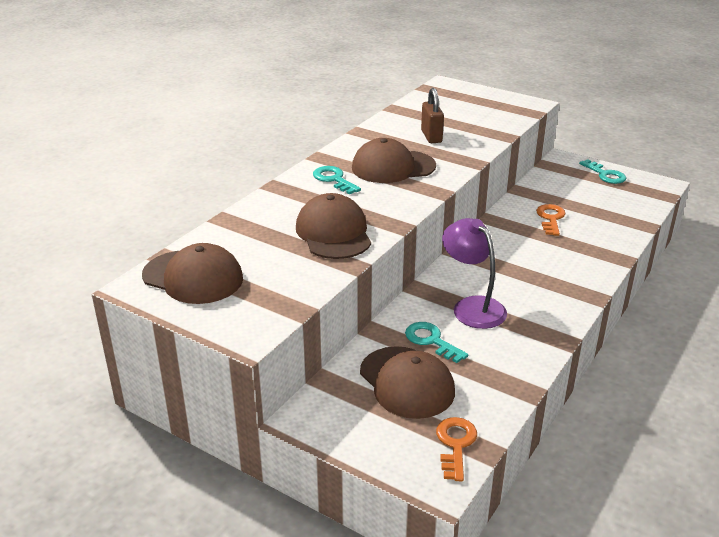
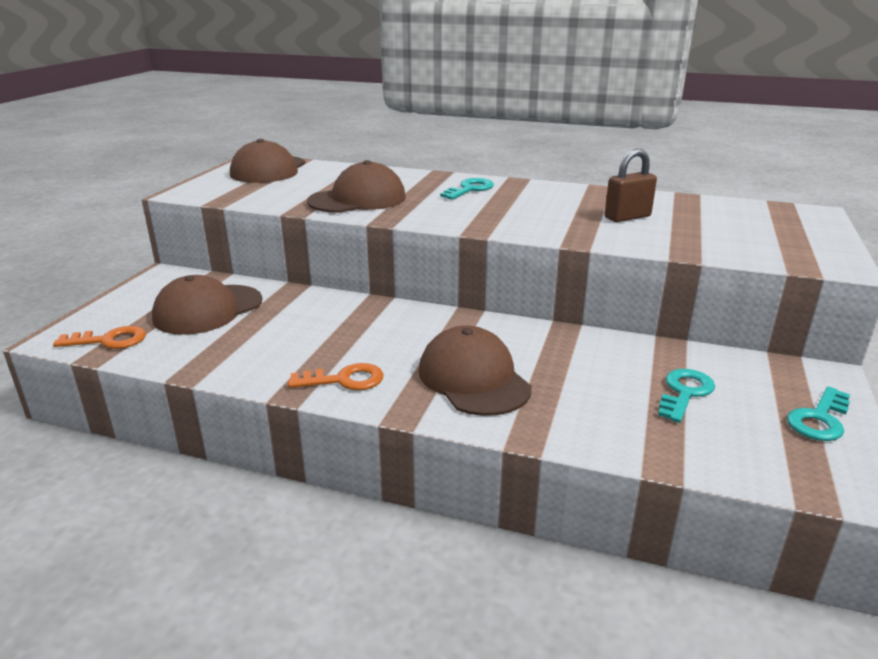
camera: 75 degrees right, 5 degrees down
brown cap [352,138,436,183] -> brown cap moved to [419,325,532,416]
turquoise key [405,322,468,363] -> turquoise key moved to [658,369,715,423]
purple lamp [442,218,507,329] -> none
orange key [536,204,566,236] -> orange key moved to [288,363,383,390]

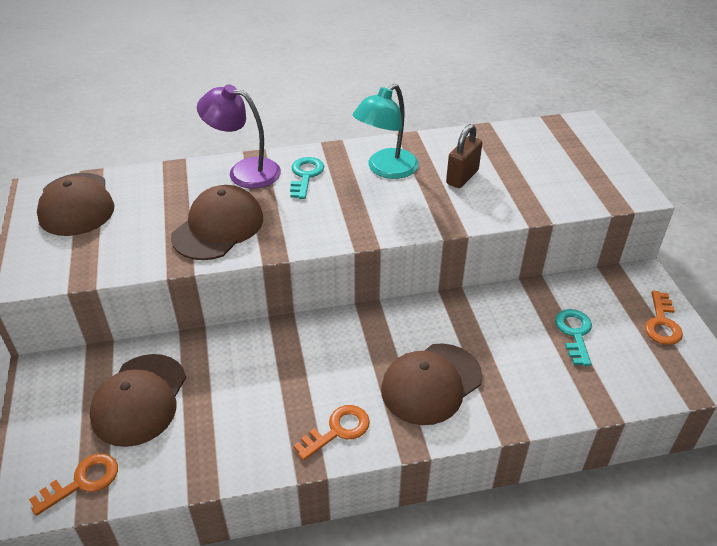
camera: 30 degrees left, 15 degrees up
brown cap [419,325,532,416] -> brown cap turned 75 degrees counterclockwise [381,343,482,425]
turquoise key [787,386,850,441] -> orange key [645,291,683,345]
none -> purple lamp [197,84,281,189]
none -> turquoise lamp [353,84,419,179]

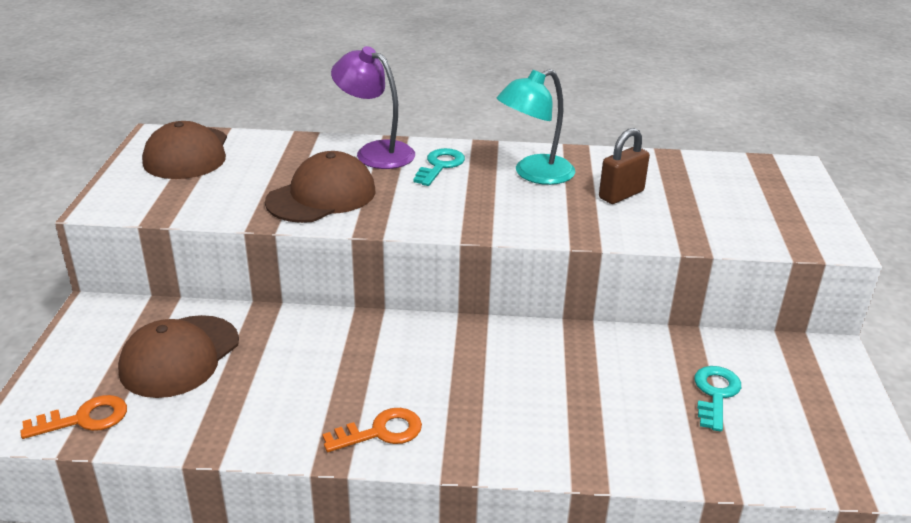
camera: 15 degrees right, 10 degrees down
brown cap [381,343,482,425] -> none
orange key [645,291,683,345] -> none

